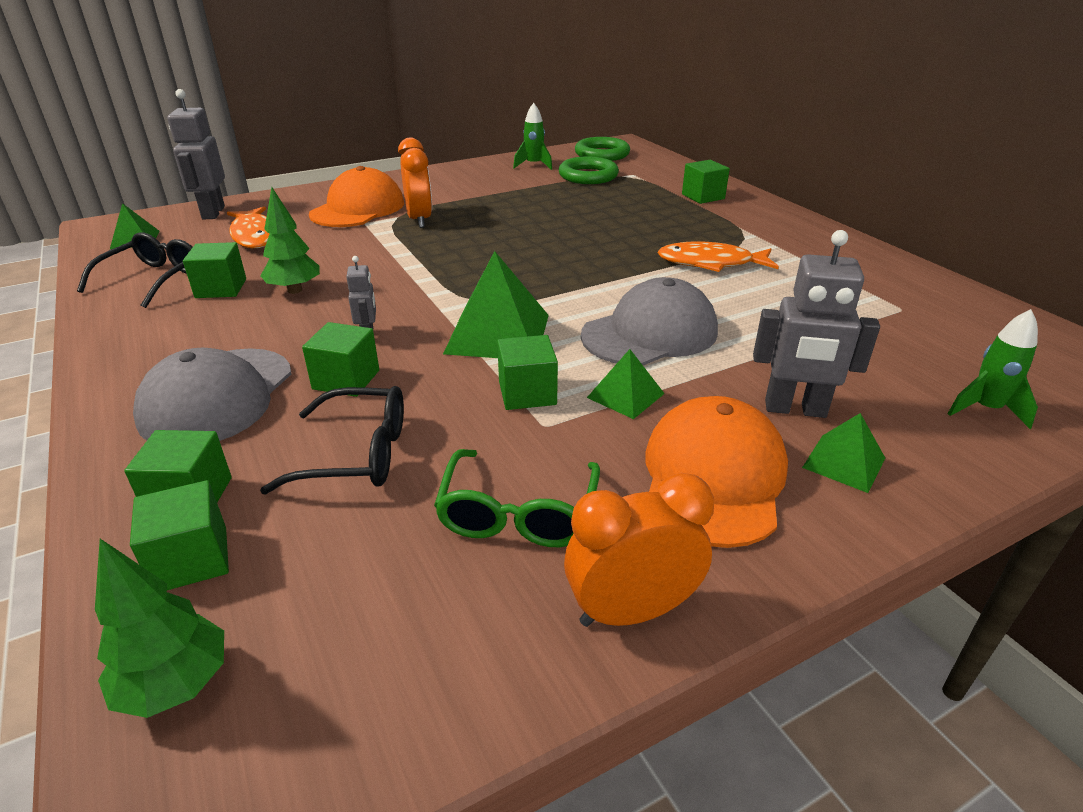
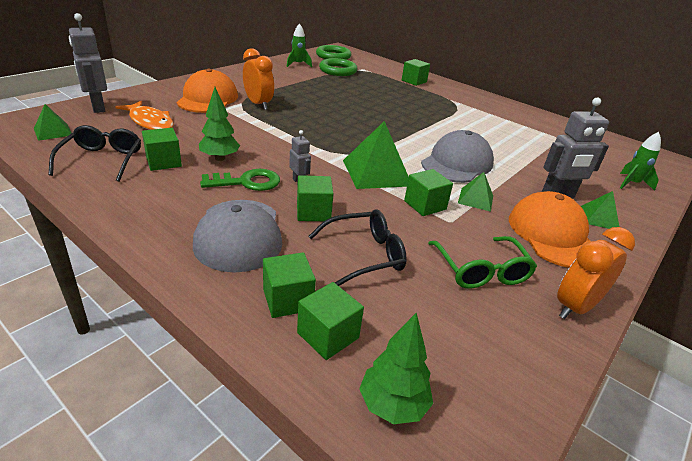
camera: 25 degrees left, 0 degrees up
orange fish [657,241,779,272] -> none
none -> green key [200,169,280,191]

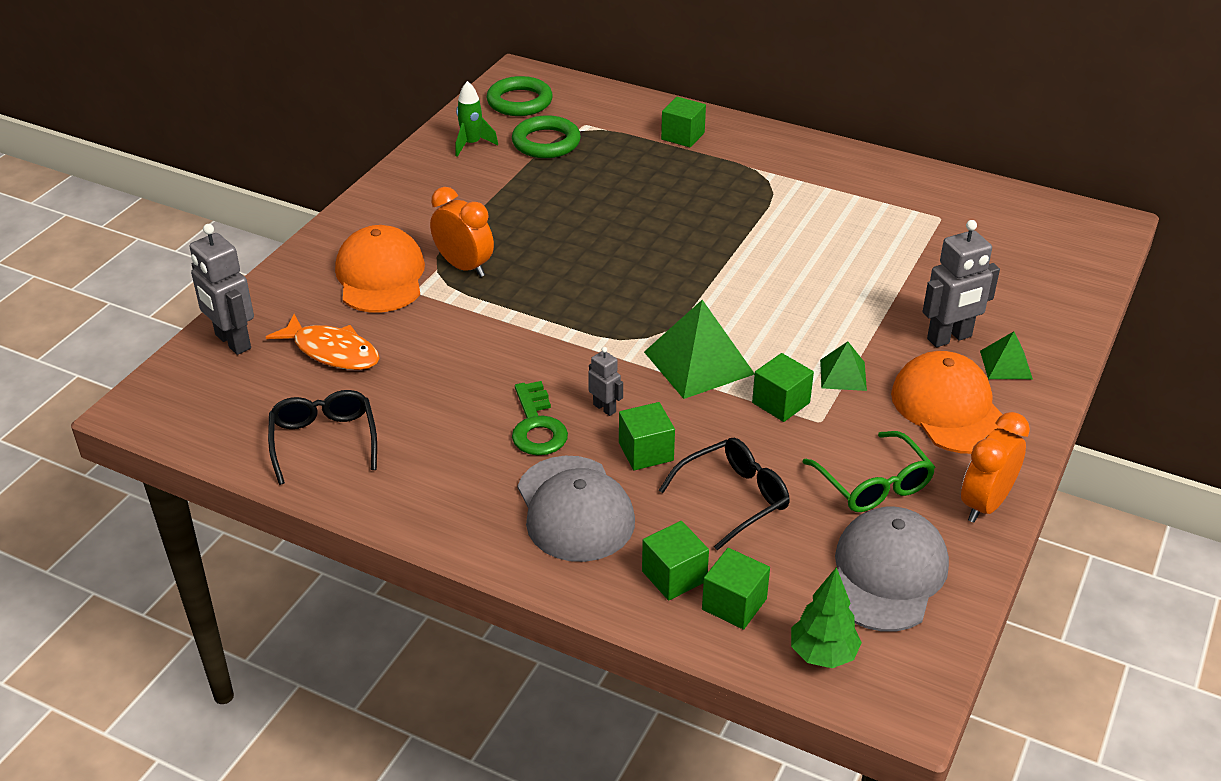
camera: 10 degrees left, 5 degrees up
green pyramid [34,104,72,141] -> none
green cube [142,128,182,171] -> none
green tree [199,87,240,161] -> none
green key [200,169,280,191] -> green key turned 105 degrees clockwise [512,381,568,455]
grey cap [421,130,494,183] -> grey cap moved to [835,507,949,632]
green rocket [620,132,661,191] -> none

